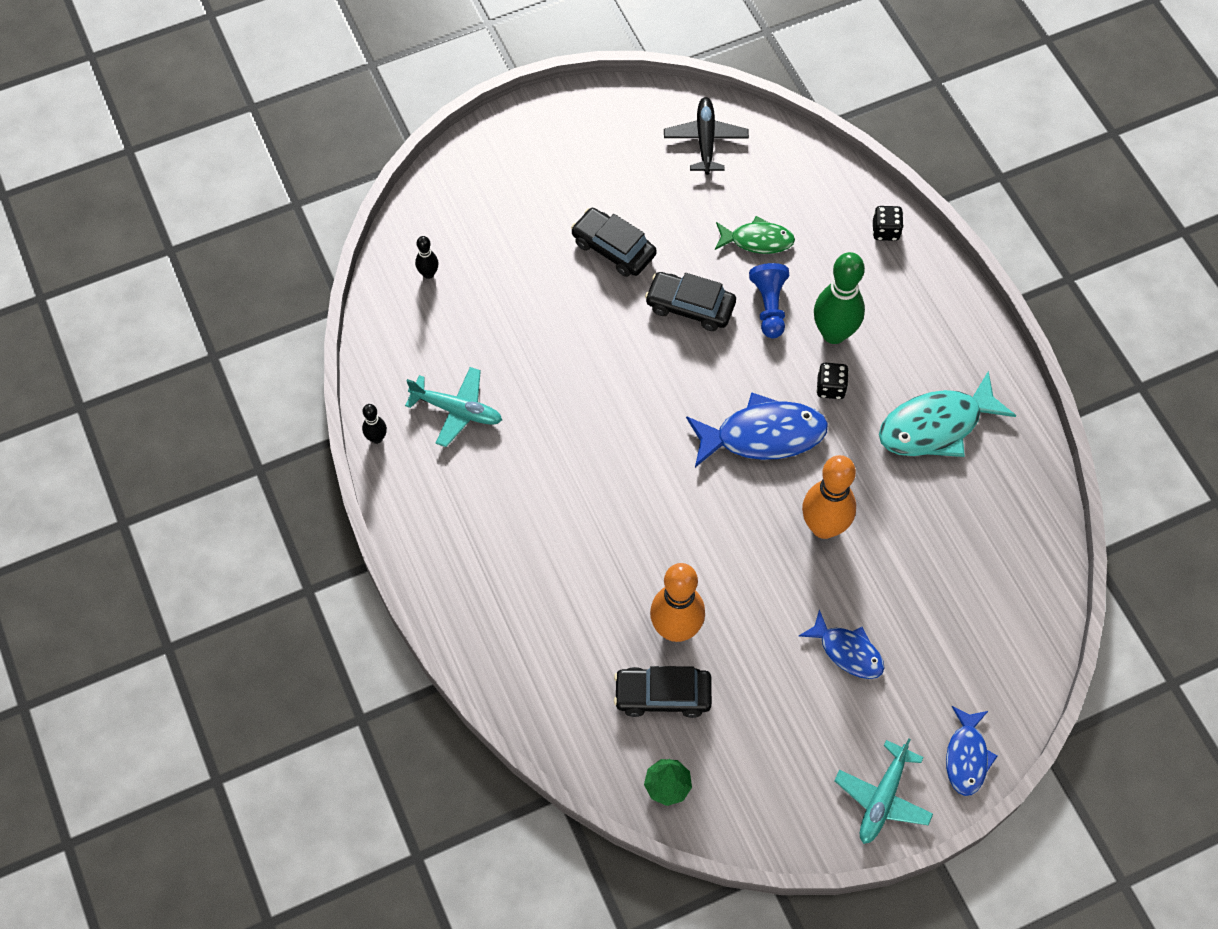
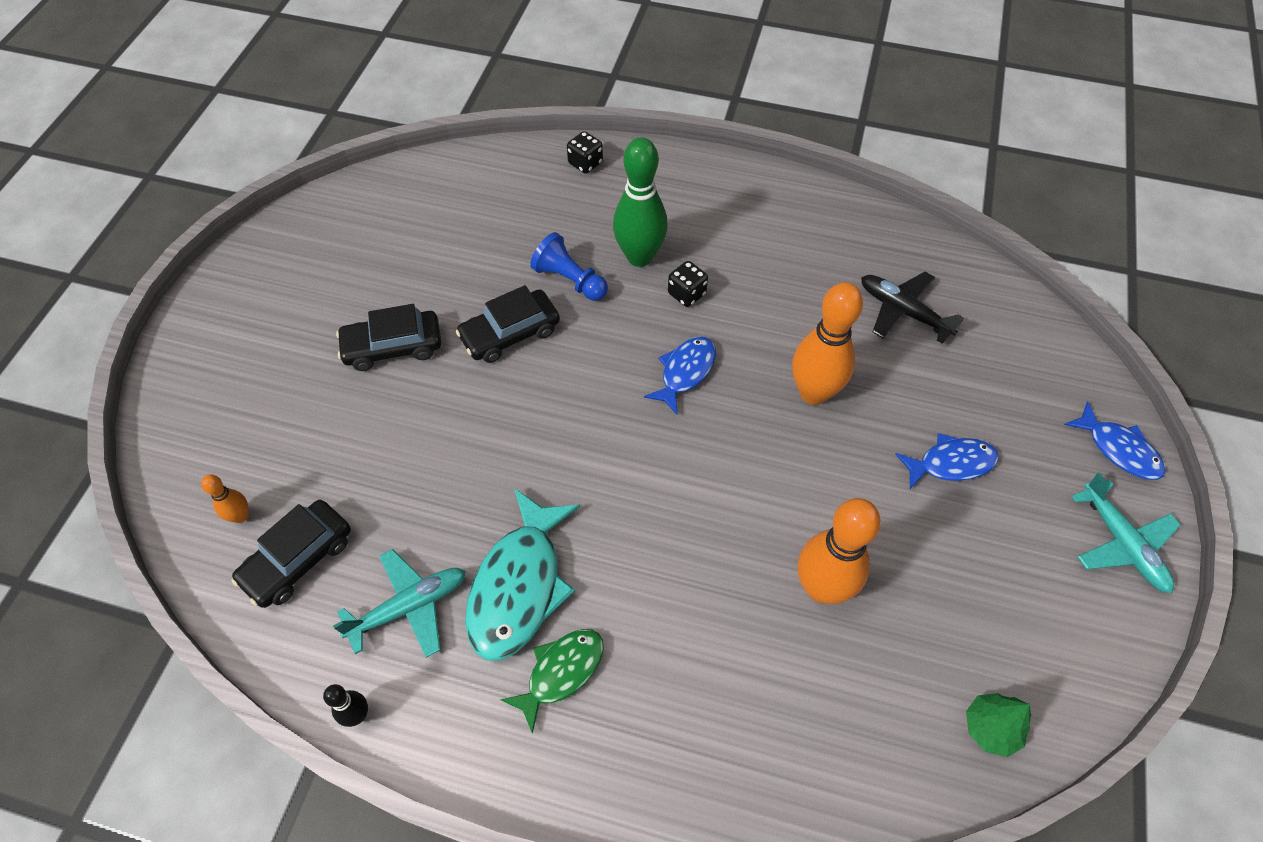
camera: 50 degrees left, 5 degrees down
black bowling pin [415,236,439,279] -> orange bowling pin [201,474,248,523]
black car [614,666,712,718] -> black car moved to [231,500,351,608]
black plane [664,97,749,175] -> black plane moved to [861,272,964,344]
blue fish [686,392,828,467] -> blue fish [644,336,716,414], size x0.60
green fish [715,216,795,254] -> green fish moved to [500,629,604,734]
turquoise fish [879,371,1016,457] -> turquoise fish moved to [465,488,580,660]

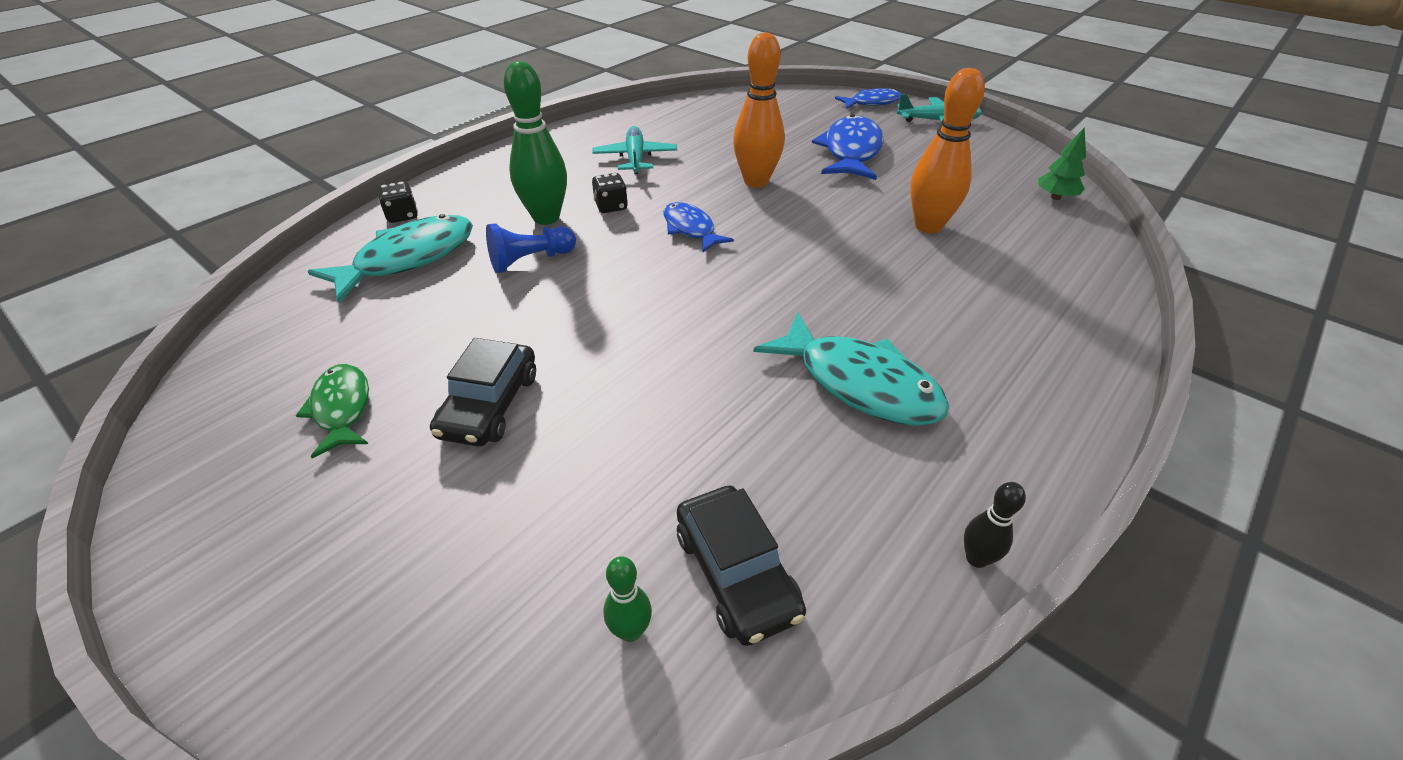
camera: 65 degrees left, 15 degrees down
orange bowling pin [201,474,248,523] -> green bowling pin [603,556,652,642]
turquoise plane [333,549,466,658] -> turquoise plane moved to [592,126,677,174]
black car [456,285,560,363] -> none
green fish [500,629,604,734] -> green fish moved to [295,364,369,458]
black plane [861,272,964,344] -> none
blue fish [895,433,999,489] -> blue fish [812,114,884,180], size x1.65
none -> turquoise fish [308,214,473,303]

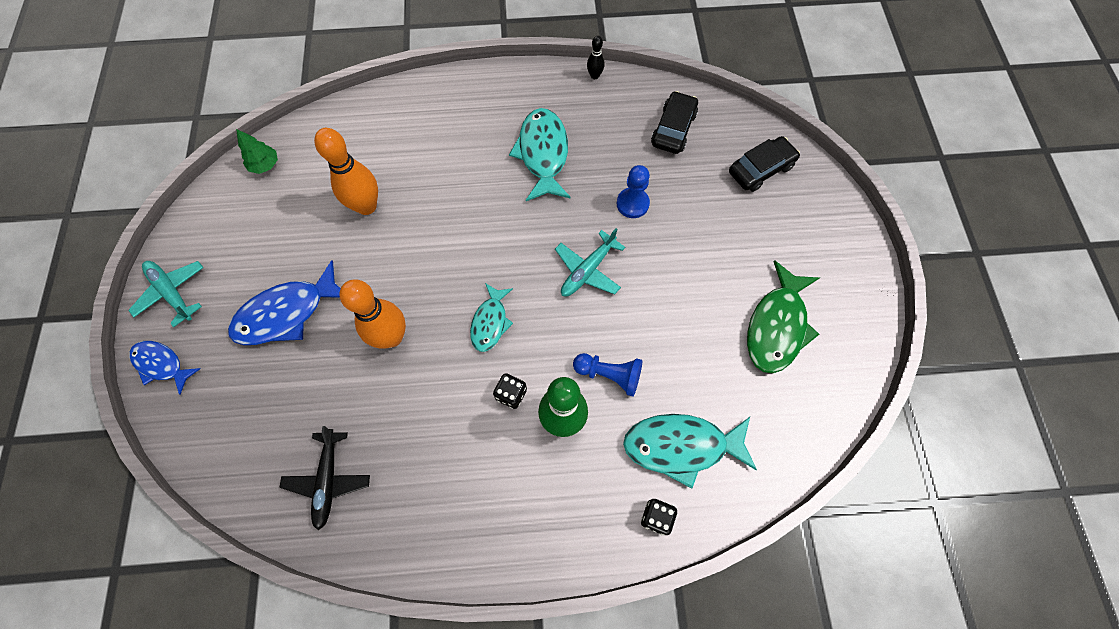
camera: 135 degrees left, 25 degrees up
green fish [295,364,369,458] -> green fish [747,260,820,373], size x1.65
black car [430,338,536,446] -> black car moved to [729,136,800,192]
turquoise plane [592,126,677,174] -> turquoise plane moved to [555,228,625,296]
green bowling pin [603,556,652,642] -> none
blue fish [664,202,734,253] -> turquoise fish [470,283,513,352]
none -> black plane [280,426,370,530]
none -> blue pawn [616,165,650,218]

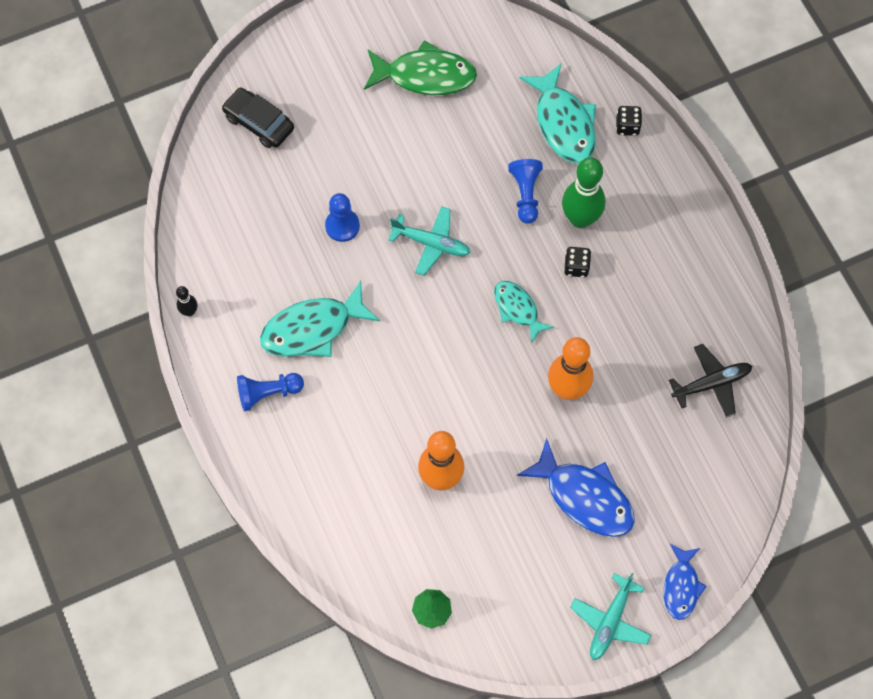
camera: 110 degrees left, 0 degrees up
turquoise fish [470,283,513,352] -> turquoise fish turned 120 degrees counterclockwise [494,281,554,344]
black car [651,91,698,154] -> none
none -> blue pawn [237,373,304,411]

